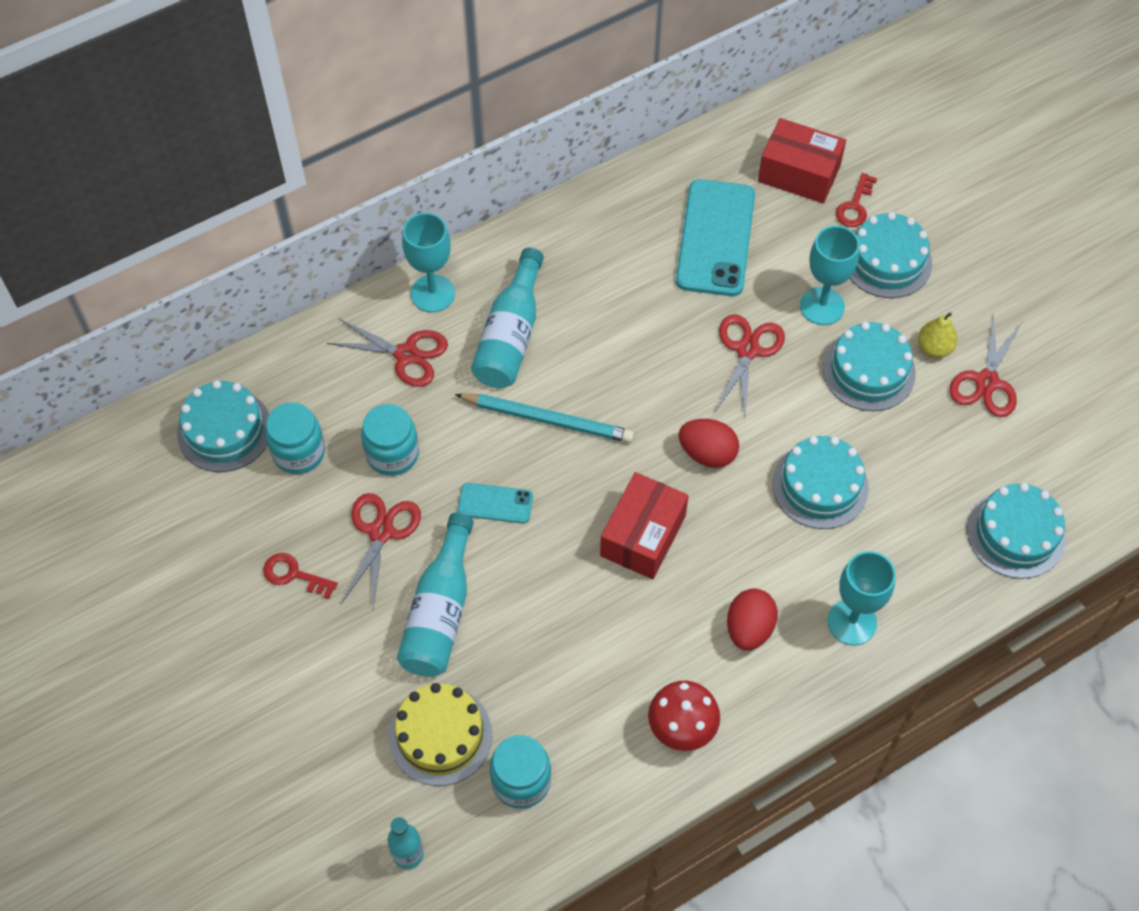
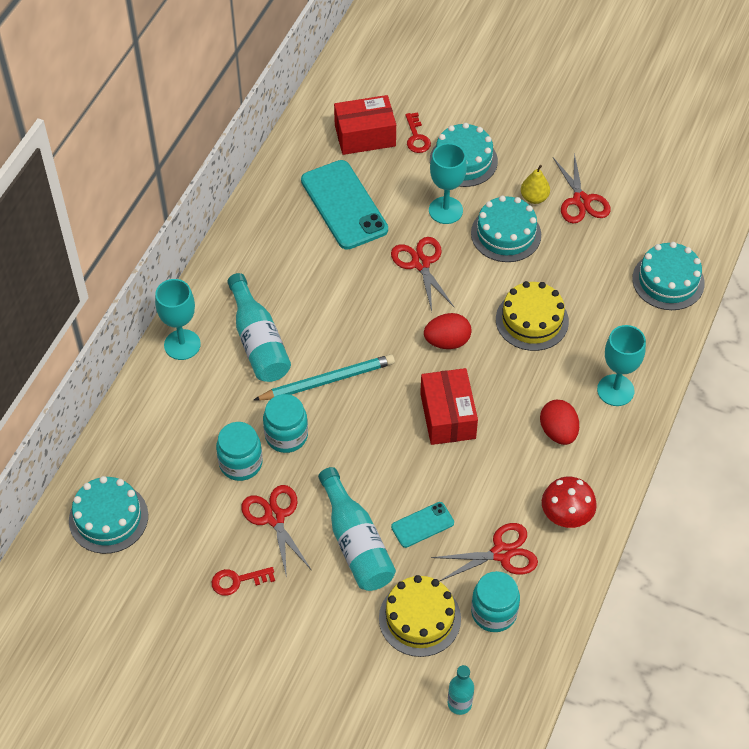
camera: 35 degrees left, 5 degrees down
turquoise jar [265,402,325,474] -> turquoise jar moved to [263,394,308,453]
red scissors [327,318,448,387] -> red scissors moved to [431,523,538,581]
turquoise phone [458,483,533,524] -> turquoise phone moved to [391,502,454,548]
turquoise cake [773,436,869,529] -> yellow cake [496,281,569,351]

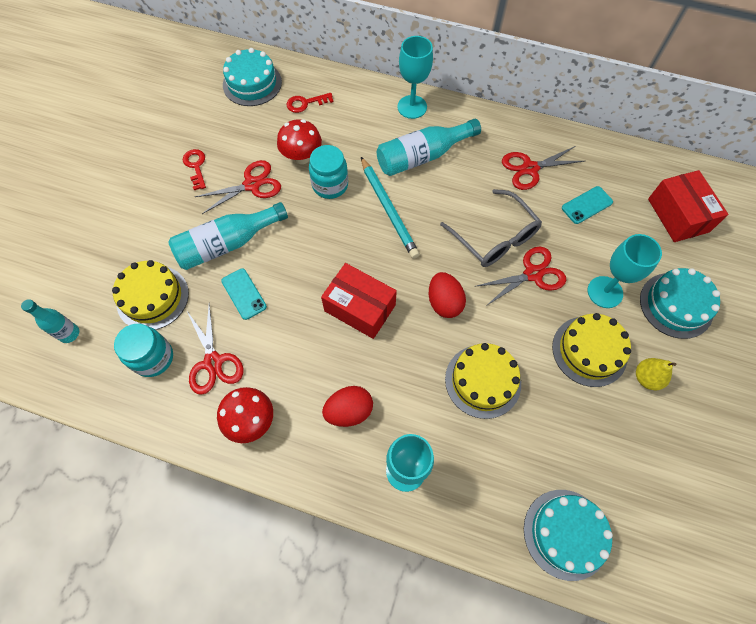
camera: 85 degrees right, 10 degrees up
turquoise jar [216,422,263,481] -> red mushroom [277,119,322,164]
turquoise phone [301,160,388,250] -> turquoise phone [562,186,613,224], size x0.50
red key [405,112,431,153] -> red key moved to [287,93,334,113]
red box [420,368,478,445] -> red box turned 45 degrees clockwise [321,263,397,339]
turquoise cake [471,196,541,262] -> yellow cake [552,313,631,387]
red scissors [553,153,611,224] -> red scissors moved to [502,146,585,190]
none -> grey glasses [440,189,542,267]

